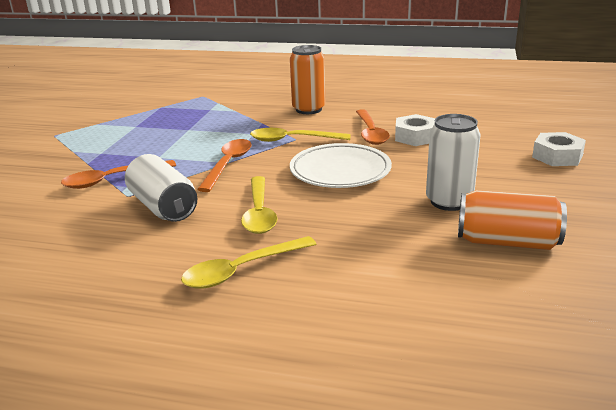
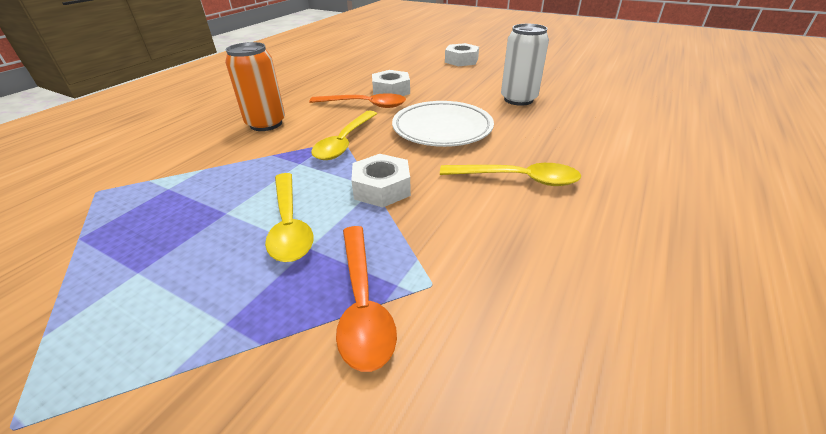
camera: 75 degrees left, 10 degrees up
white can [125,154,197,222] -> none
yellow spoon [181,236,316,289] -> yellow spoon moved to [265,173,313,262]
orange spoon [197,139,252,192] -> white nut [351,154,411,207]
orange can [458,190,567,250] -> none

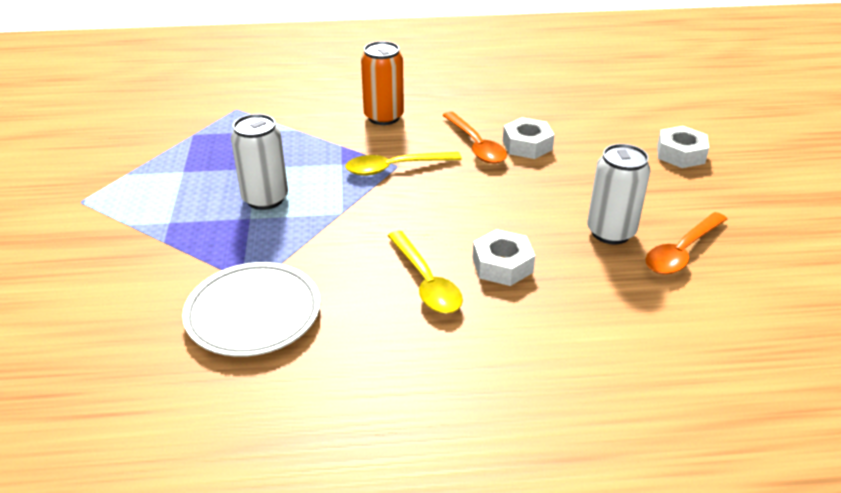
camera: 55 degrees right, 0 degrees up
yellow spoon [265,173,313,262] -> white can [231,114,288,210]
orange spoon [336,226,397,372] -> orange spoon moved to [646,212,728,275]
white nut [351,154,411,207] -> white nut moved to [473,229,535,286]
white plate [392,101,494,147] -> white plate moved to [182,262,321,357]

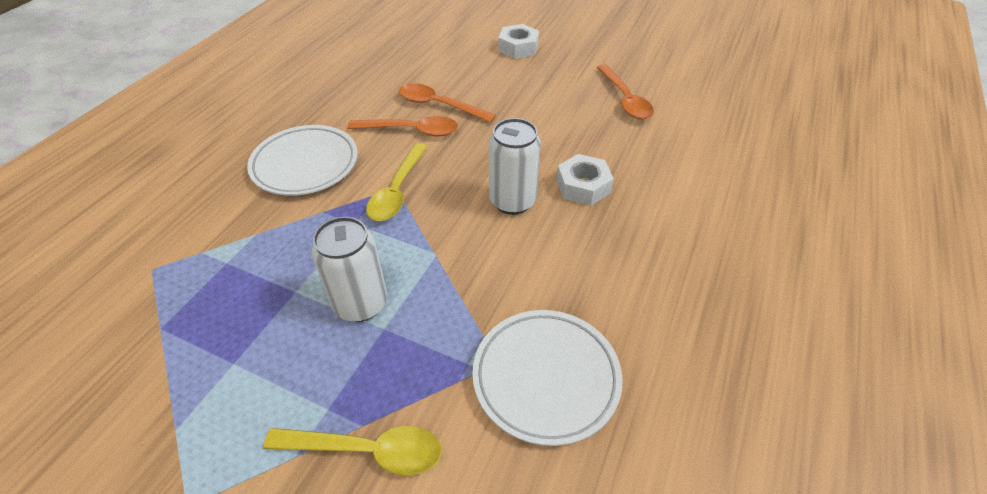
camera: 60 degrees left, 10 degrees up
orange can [361,41,404,125] -> white plate [247,125,358,196]
yellow spoon [388,231,463,314] -> yellow spoon moved to [263,426,442,475]
white nut [503,117,555,159] -> orange spoon [399,83,496,123]
white can [587,144,650,244] -> white can moved to [489,118,541,215]

